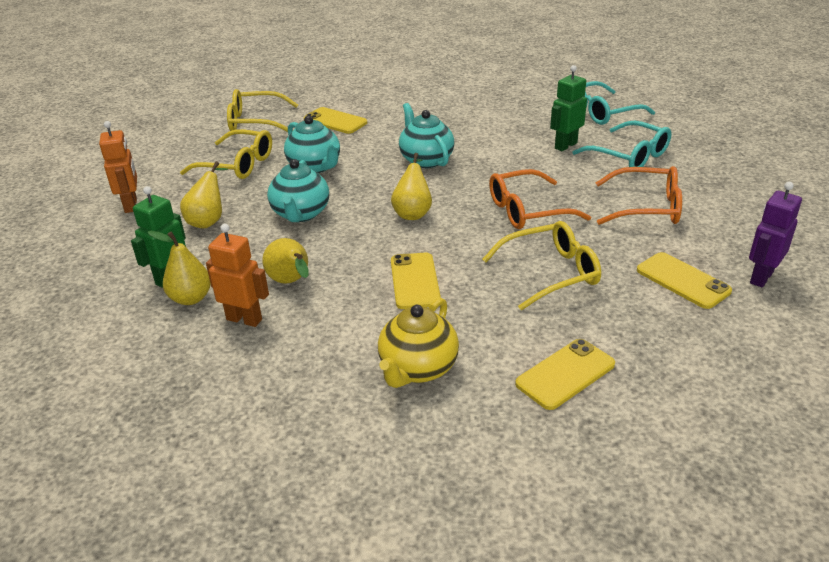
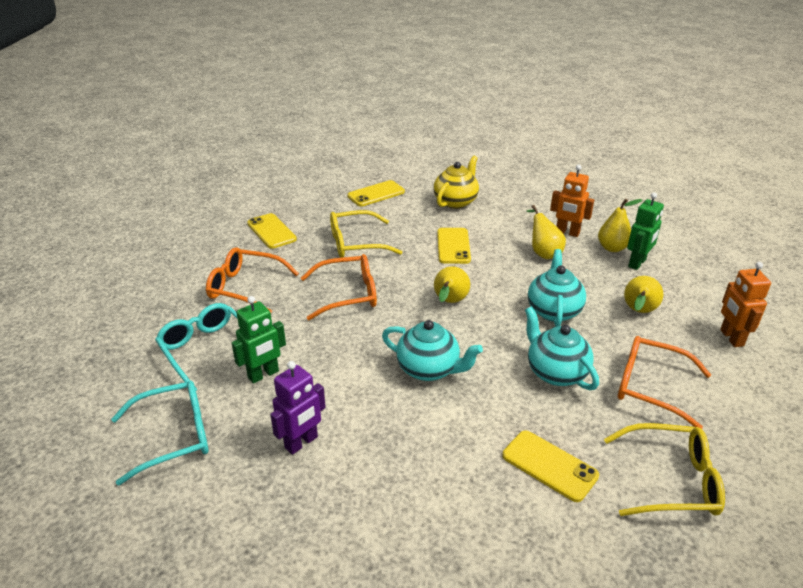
camera: 175 degrees left, 0 degrees up
yellow glasses [180,129,272,179] -> orange glasses [618,336,711,429]
turquoise teapot [399,103,455,168] -> turquoise teapot turned 45 degrees counterclockwise [382,320,483,381]
purple robot [749,182,802,287] -> purple robot moved to [270,361,326,455]

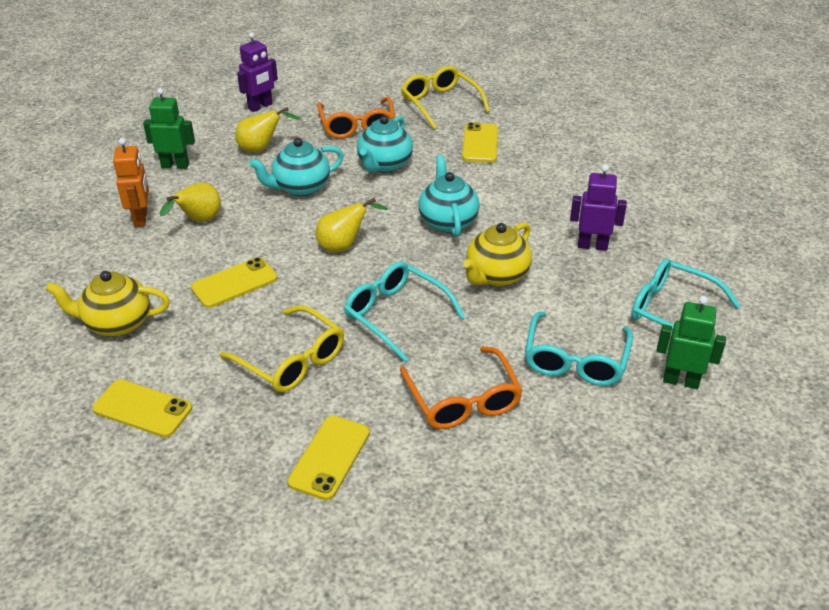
camera: 125 degrees left, 5 degrees up
green robot [232,296,286,384] -> green robot moved to [656,296,726,389]
orange glasses [301,254,377,320] -> turquoise glasses [344,262,465,362]
yellow pear [598,199,642,252] -> none
orange robot [720,262,771,347] -> purple robot [237,32,278,112]
none -> yellow teapot [463,222,532,286]

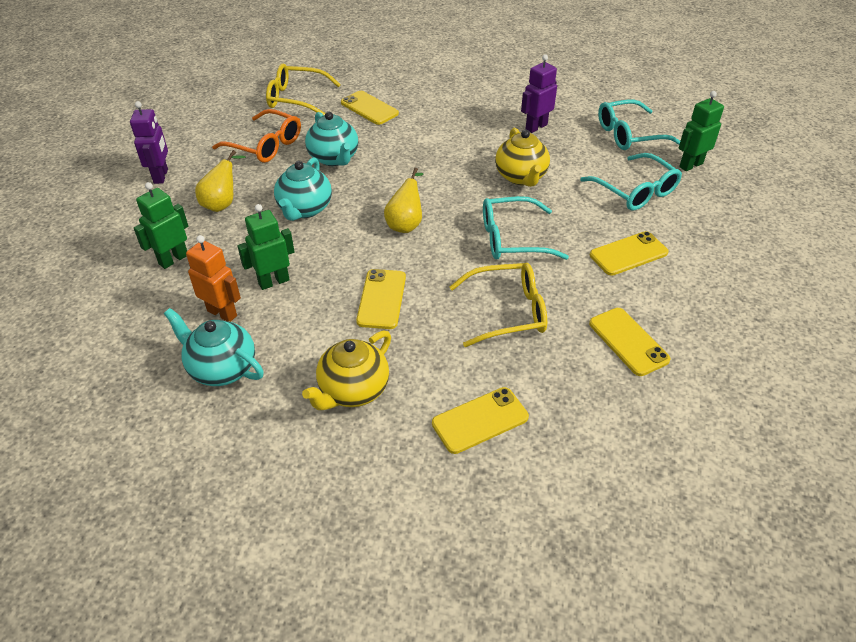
camera: 50 degrees left, 5 degrees up
yellow pear [159,182,221,222] -> green robot [237,204,294,290]
orange glasses [400,346,523,429] -> yellow phone [590,231,669,276]
turquoise teapot [418,155,479,237] -> turquoise teapot moved to [164,308,264,386]

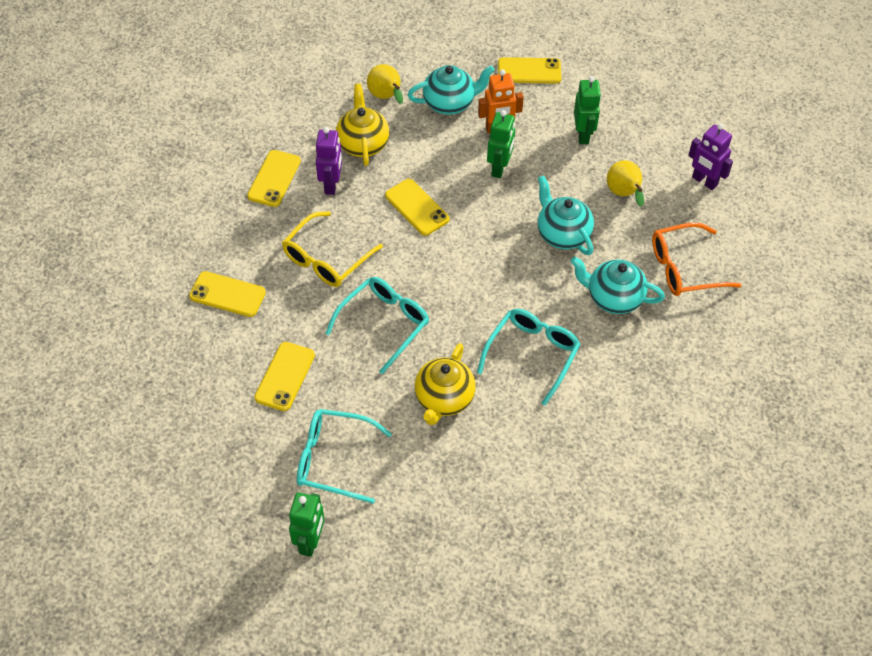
camera: 135 degrees right, 10 degrees up
yellow glasses [266,63,341,115] -> none
yellow phone [341,91,399,125] -> yellow phone moved to [498,57,562,84]
yellow pear [384,168,423,233] -> yellow pear moved to [367,64,403,104]
yellow teapot [495,128,550,187] -> yellow teapot turned 105 degrees counterclockwise [414,343,476,425]
purple robot [521,54,557,133] -> purple robot moved to [316,127,342,195]
turquoise glasses [598,100,680,150] -> turquoise glasses moved to [477,309,581,406]

